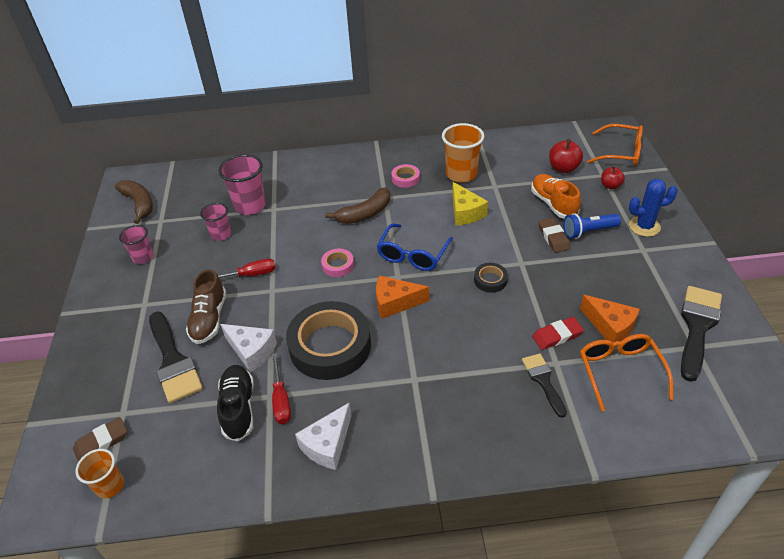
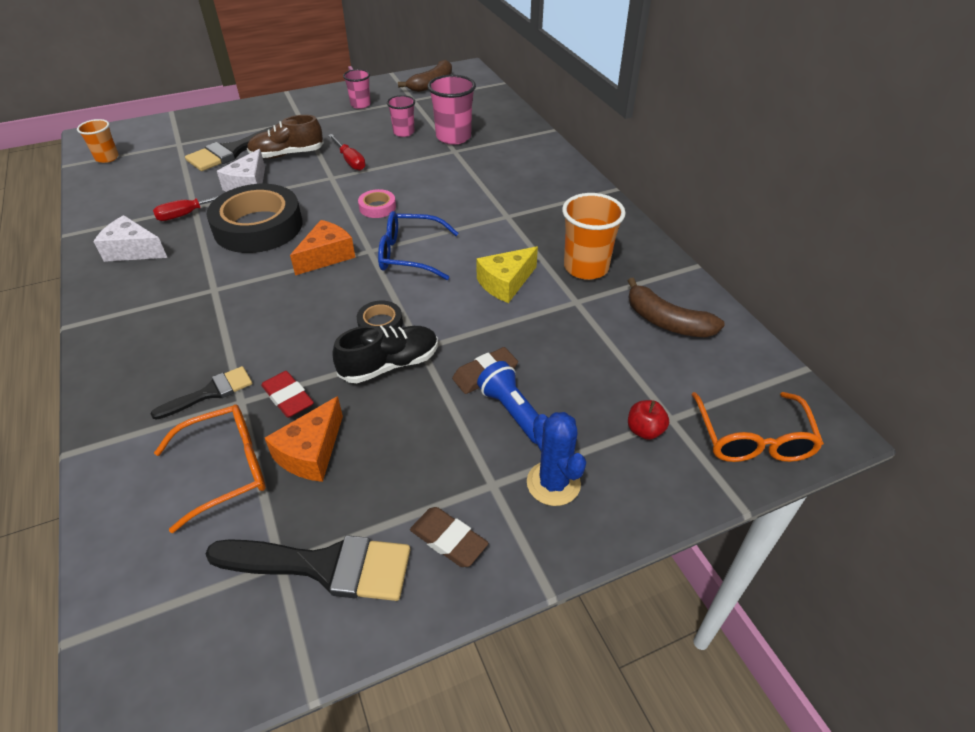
camera: 70 degrees right, 0 degrees up
brown eraser [73,417,127,462] -> brown eraser moved to [410,507,488,567]
black shoe [217,365,254,441] -> black shoe moved to [332,325,438,383]
brown banana [325,187,390,224] -> brown banana moved to [628,278,725,338]
orange cheese [376,275,429,319] -> orange cheese turned 60 degrees clockwise [290,220,355,275]
pink tape [391,164,420,188] -> none
orange shoe [531,174,581,219] -> none
red apple [549,139,583,173] -> none

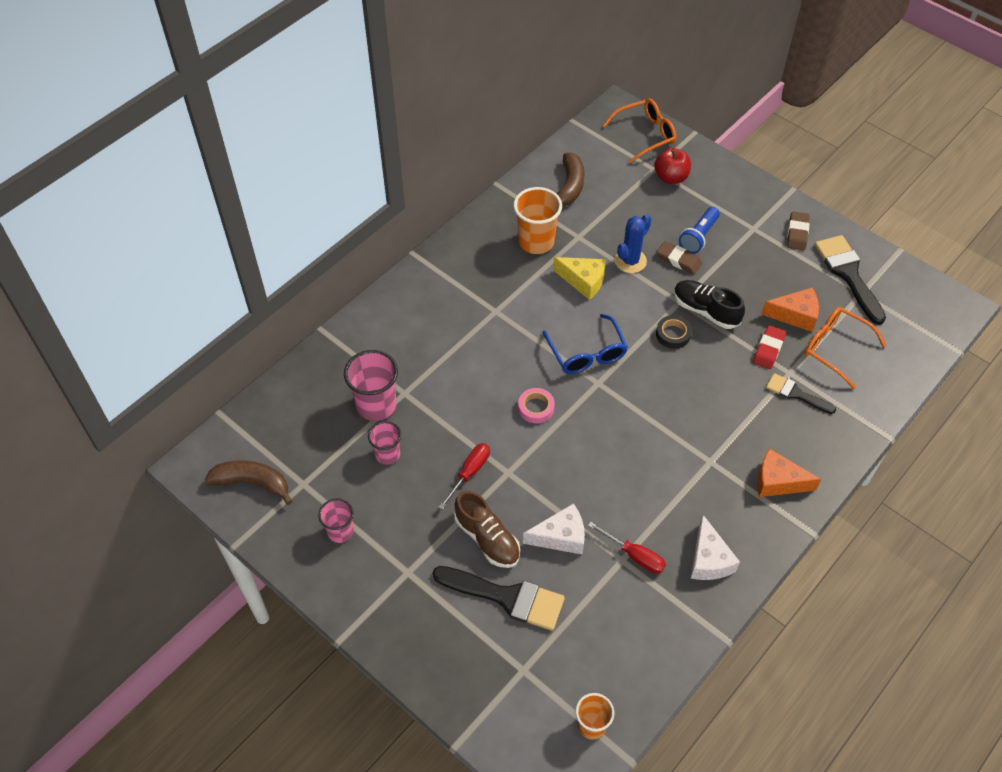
camera: 115 degrees left, 10 degrees up
black tape [206,184,302,253] -> none
orange cheese [290,220,355,275] -> orange cheese moved to [757,448,821,497]
blue cactus [527,412,586,506] -> blue cactus moved to [615,214,651,273]
red apple [628,400,669,440] -> red apple [654,148,691,184], size x1.50

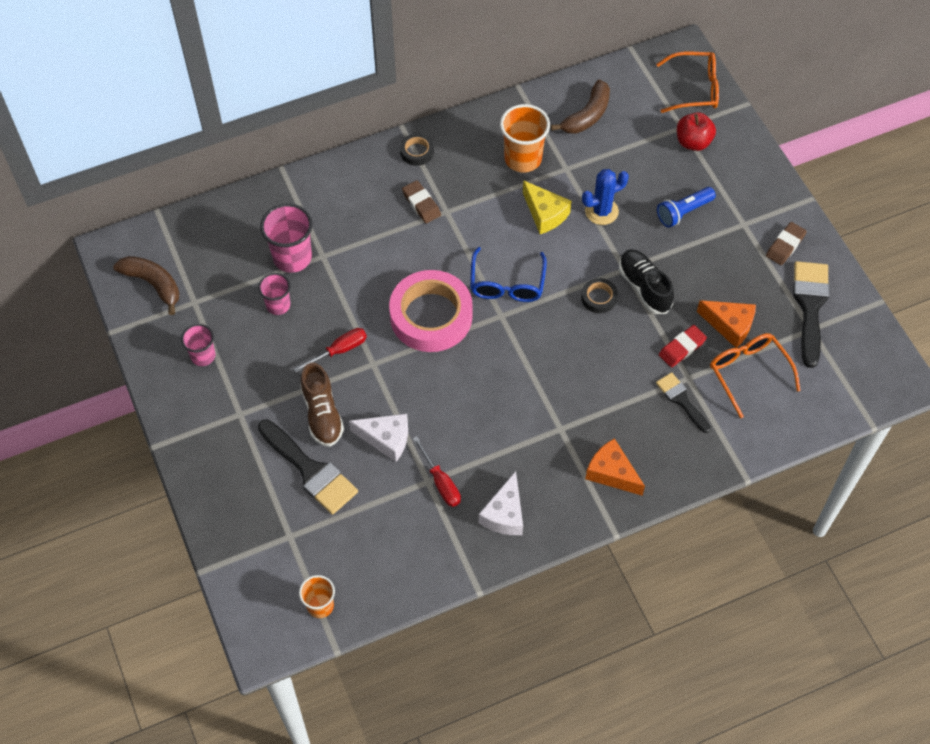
camera: 25 degrees right, 5 degrees up
pink tape [518,388,555,423] -> pink tape [389,270,473,352], size x2.29
brown eraser [657,241,702,274] -> brown eraser moved to [402,180,441,223]
none -> black tape [400,133,434,166]

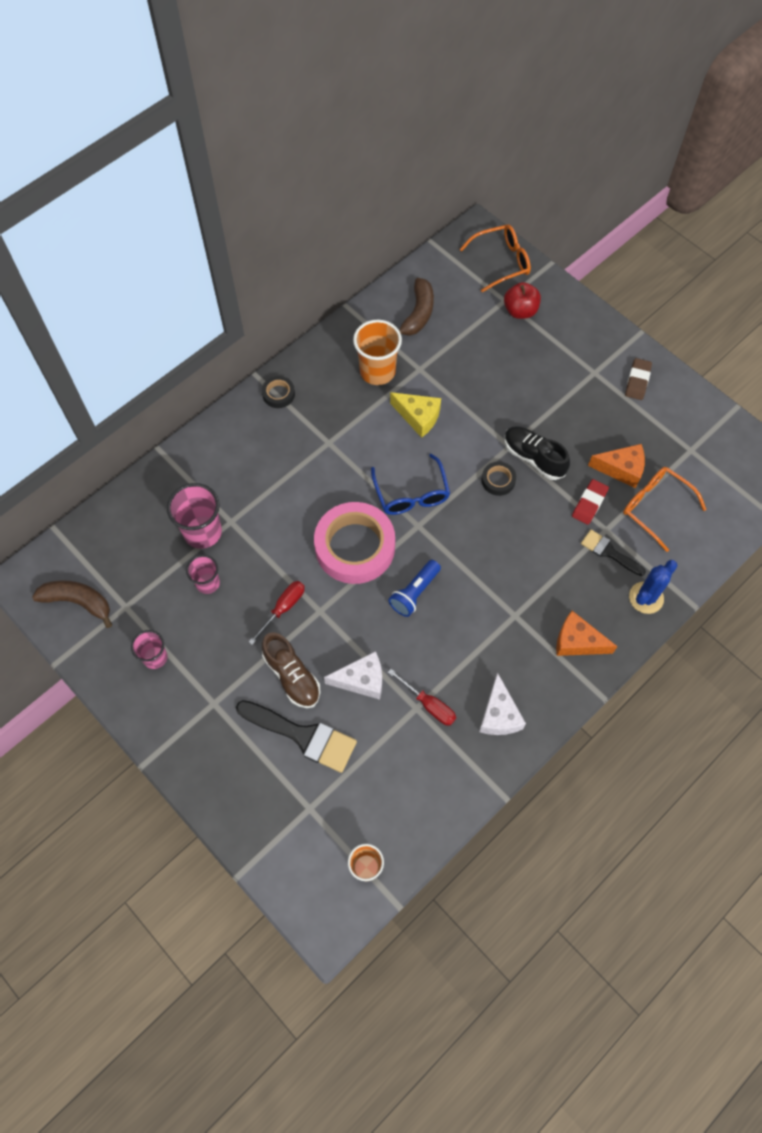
camera: 20 degrees left, 5 degrees up
brown eraser [402,180,441,223] -> none
blue cactus [582,169,629,225] -> blue cactus moved to [629,560,678,614]
blue flashlight [657,187,716,227] -> blue flashlight moved to [389,560,441,617]
black brush [793,261,830,368] -> none

